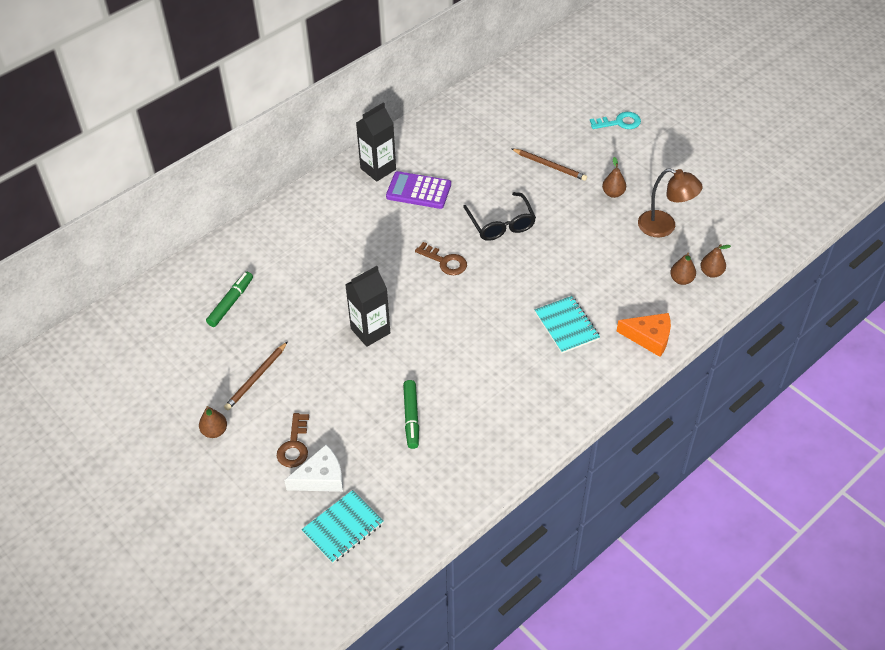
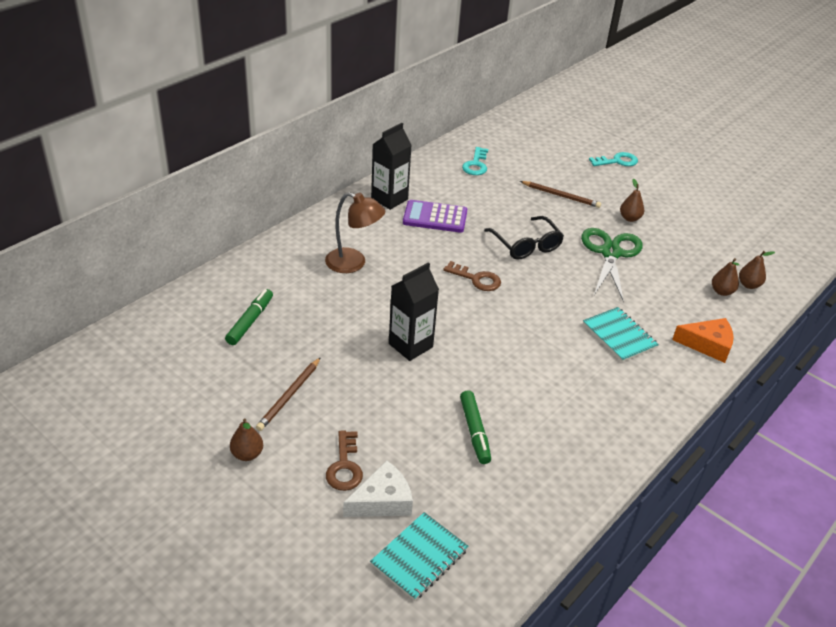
camera: 10 degrees left, 10 degrees down
brown lamp [638,168,703,237] -> brown lamp moved to [325,192,385,273]
none -> turquoise key [462,147,488,175]
none -> green scissors [581,228,643,302]

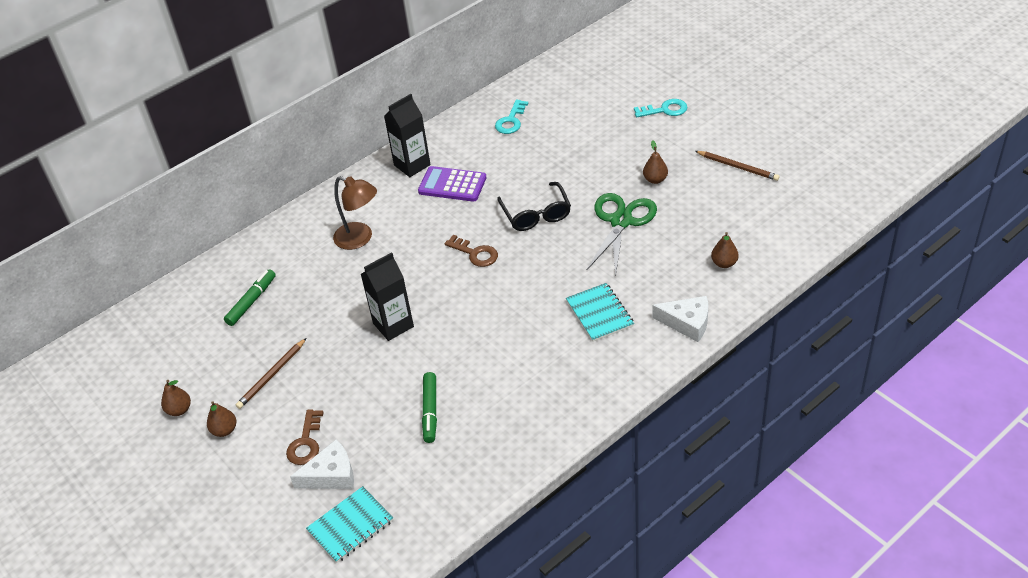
camera: 15 degrees right, 5 degrees up
brown pencil [520,181,601,208] -> brown pencil moved to [695,151,779,181]
orange cheese [672,318,734,363] -> white cheese [652,296,708,342]
brown pear [739,251,775,289] -> brown pear moved to [161,380,191,416]

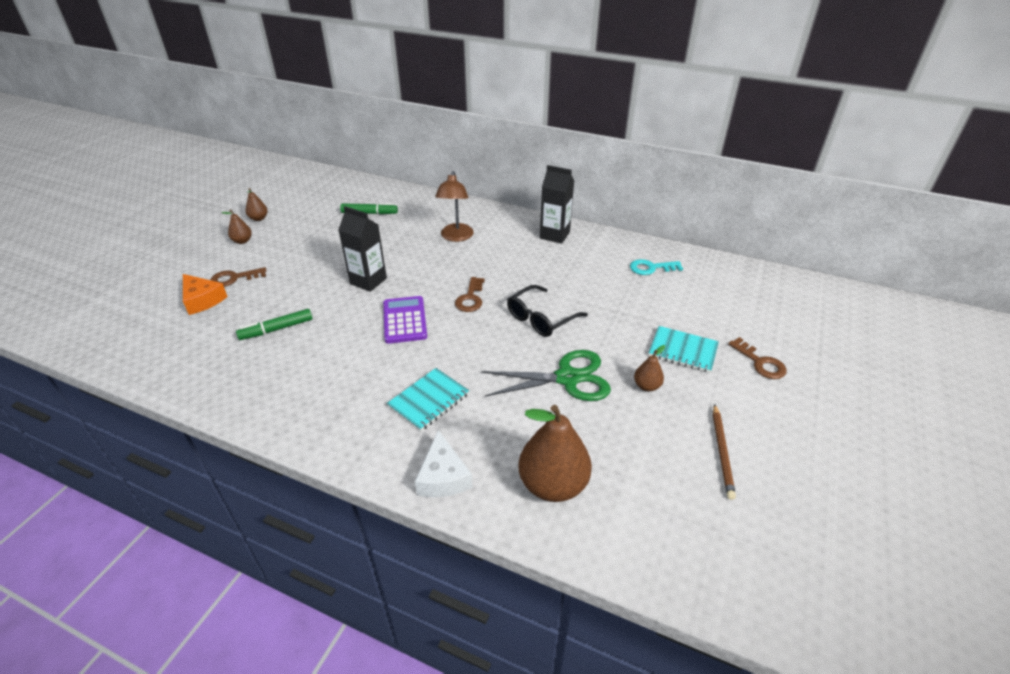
camera: 60 degrees right, 5 degrees down
brown pencil [236,338,306,409] -> none
white cheese [290,439,354,489] -> orange cheese [183,274,228,315]
turquoise notebook [306,486,393,563] -> turquoise notebook moved to [648,326,719,373]
purple calculator [418,166,487,202] -> purple calculator moved to [383,296,427,344]
turquoise key [634,99,688,117] -> brown key [728,337,787,379]
brown pear [711,232,739,268] -> brown pear [519,405,592,502], size x2.10

